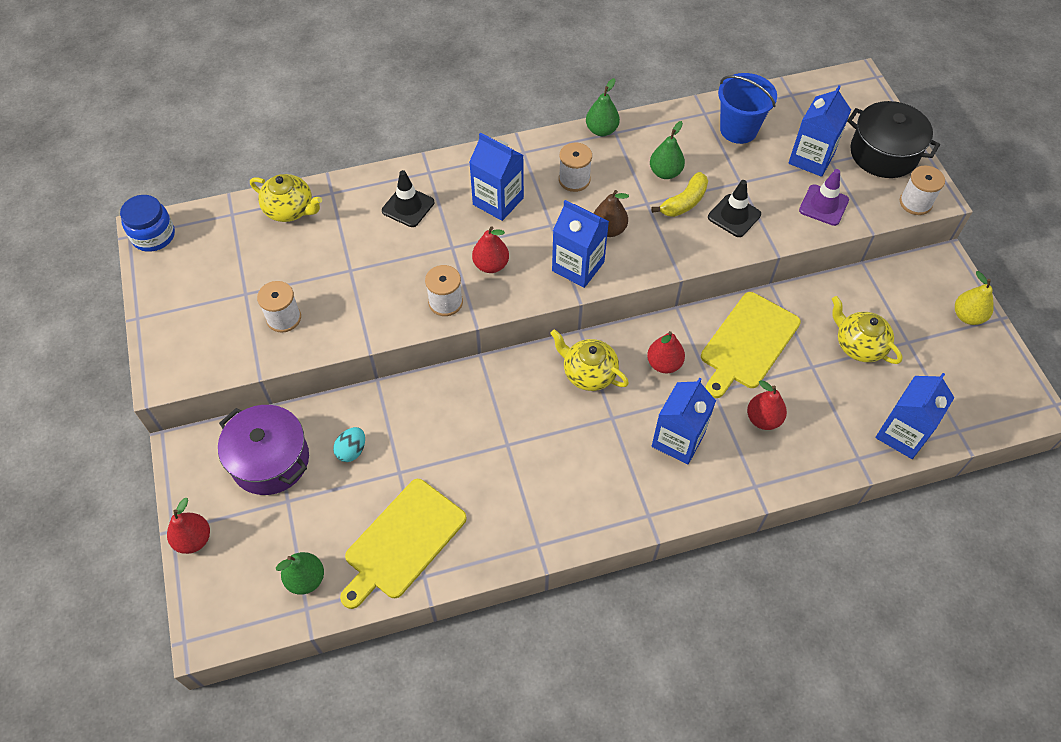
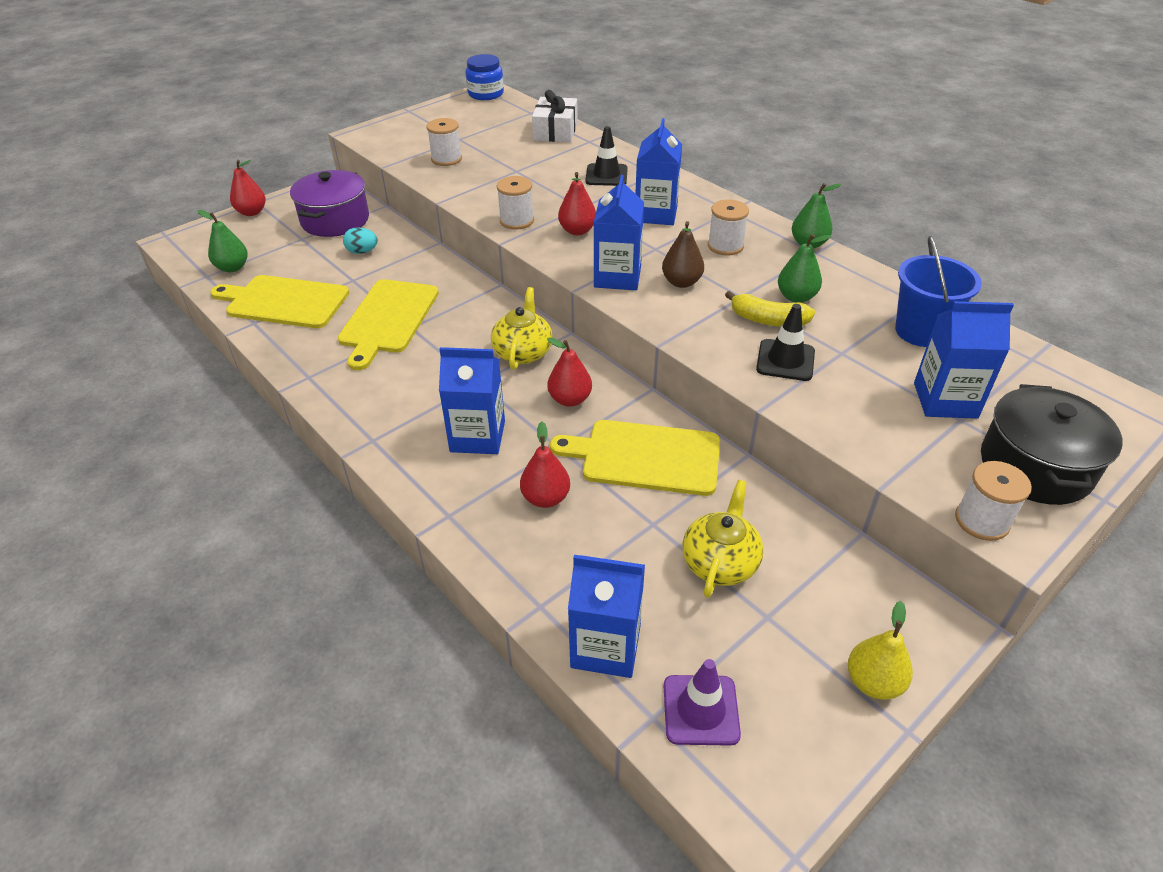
camera: 65 degrees right, 15 degrees down
yellow teapot [250,174,322,222] -> white gift [532,90,578,142]
purple traffic cone [799,169,849,226] -> purple traffic cone moved to [664,659,741,746]
none -> yellow cutting board [338,279,439,370]

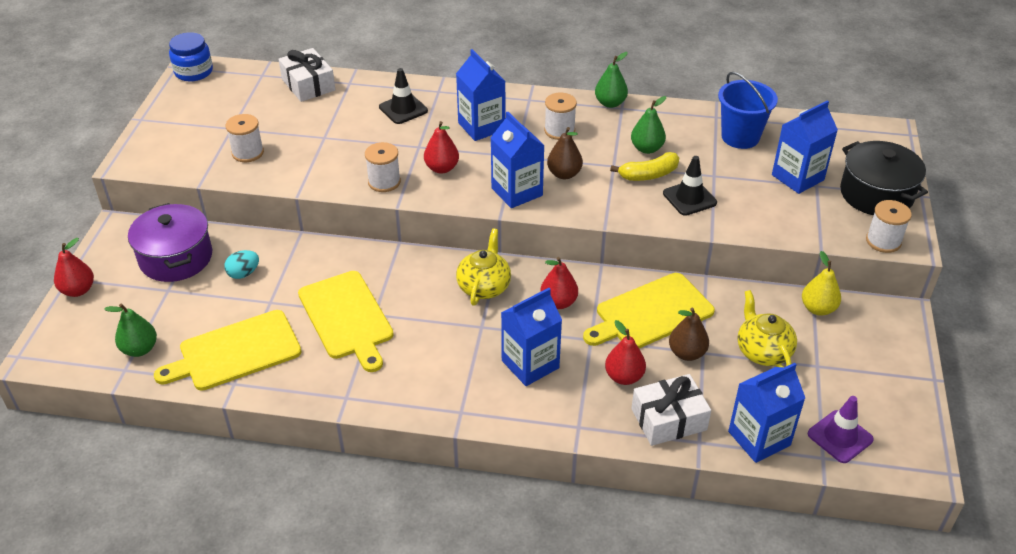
camera: 40 degrees left, 0 degrees up
yellow teapot [491,287,553,370] -> yellow teapot turned 45 degrees clockwise [456,229,511,306]
yellow pear [848,601,913,700] -> yellow pear moved to [802,251,841,316]
none -> white gift [631,374,711,446]
none -> brown pear [669,307,709,361]

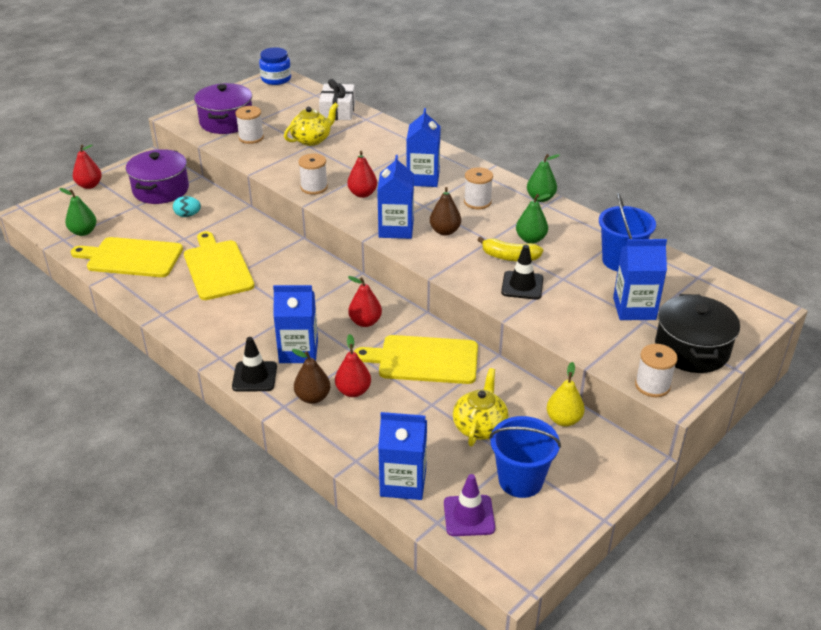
camera: 35 degrees right, 5 degrees down
yellow cutting board [298,271,394,372] -> yellow cutting board turned 150 degrees clockwise [184,231,255,300]
black traffic cone [379,68,428,124] -> black traffic cone moved to [232,337,277,391]
yellow teapot [456,229,511,306] -> yellow teapot moved to [284,103,338,146]
white gift [631,374,711,446] -> none
brown pear [669,307,709,361] -> brown pear moved to [292,349,330,404]
none -> purple pot [194,83,252,134]
none -> blue bucket [489,416,561,498]

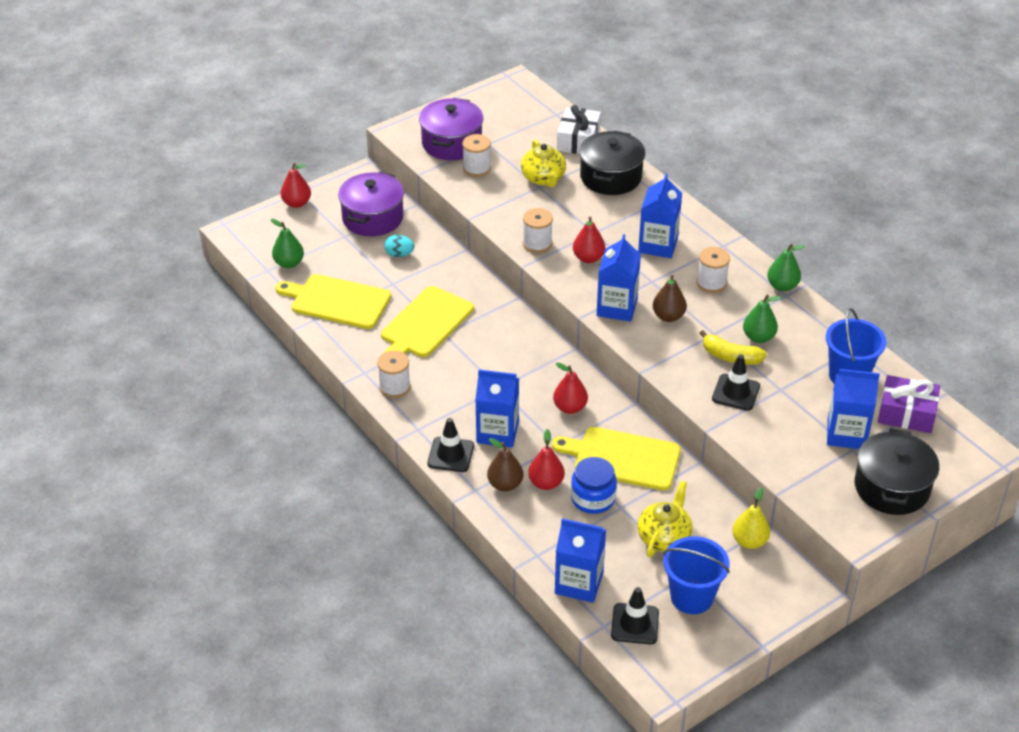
camera: 10 degrees right, 5 degrees up
yellow cutting board [184,231,255,300] -> yellow cutting board turned 135 degrees counterclockwise [381,286,474,357]
blue jar [259,47,291,85] -> blue jar moved to [571,457,617,514]
yellow teapot [284,103,338,146] -> yellow teapot turned 105 degrees clockwise [521,139,566,187]
purple traffic cone [444,474,495,536] -> black traffic cone [611,587,659,644]
white spool [635,344,678,397] -> white spool moved to [377,351,411,398]
none -> black pot [579,130,646,195]
none -> purple gift [878,375,940,433]

